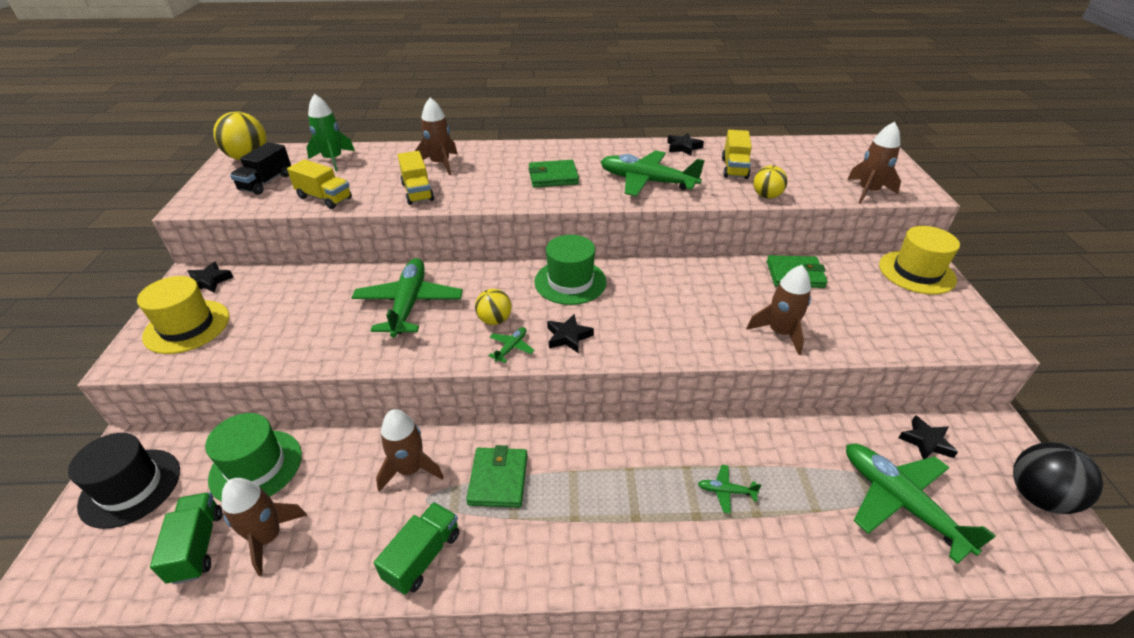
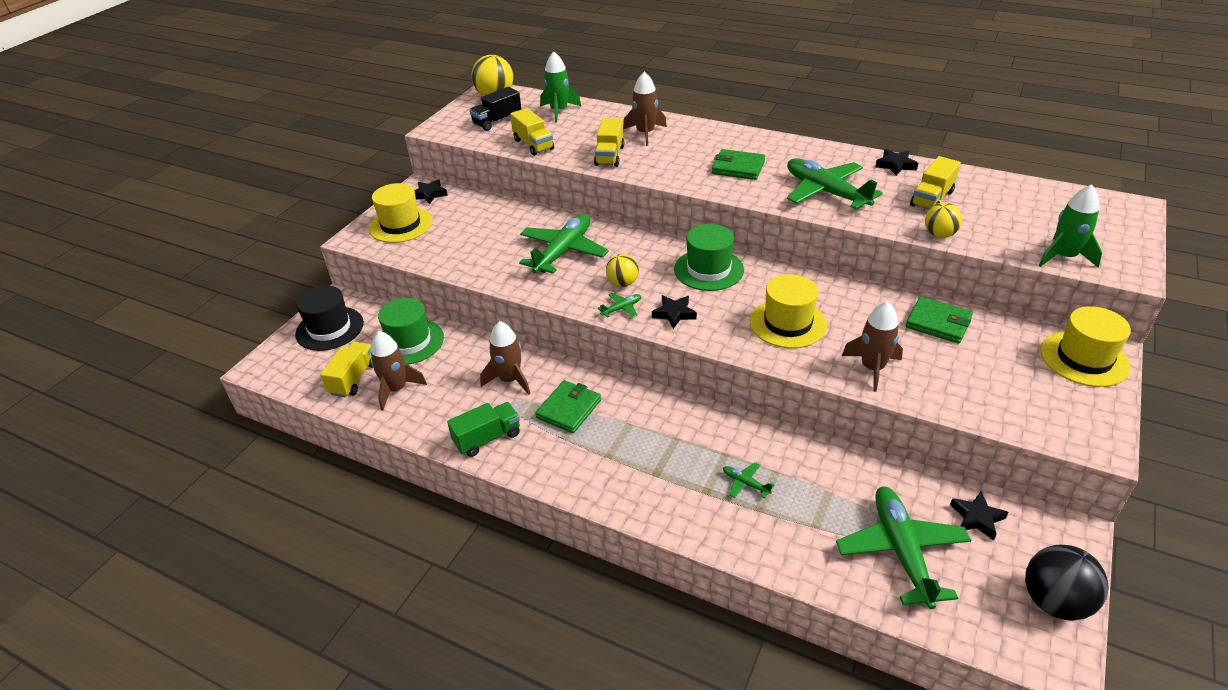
camera: 30 degrees right, 0 degrees up
green truck [150,492,222,584] -> yellow truck [320,342,373,397]
brown rocket [847,122,901,204] -> green rocket [1039,185,1102,268]
none -> yellow hat [750,274,827,348]

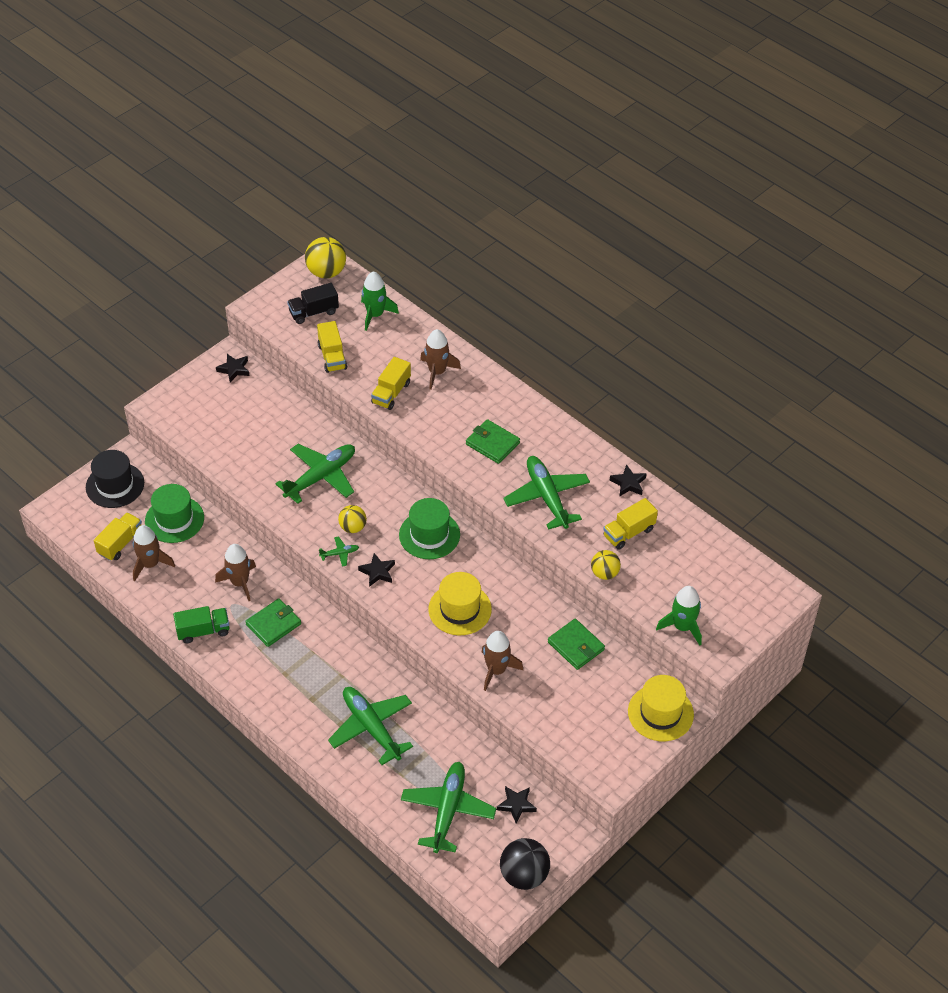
camera: 15 degrees right, 10 degrees up
yellow hat [369,183,432,243] -> none
green plane [723,462,775,498] -> green plane [328,687,413,765], size x2.36

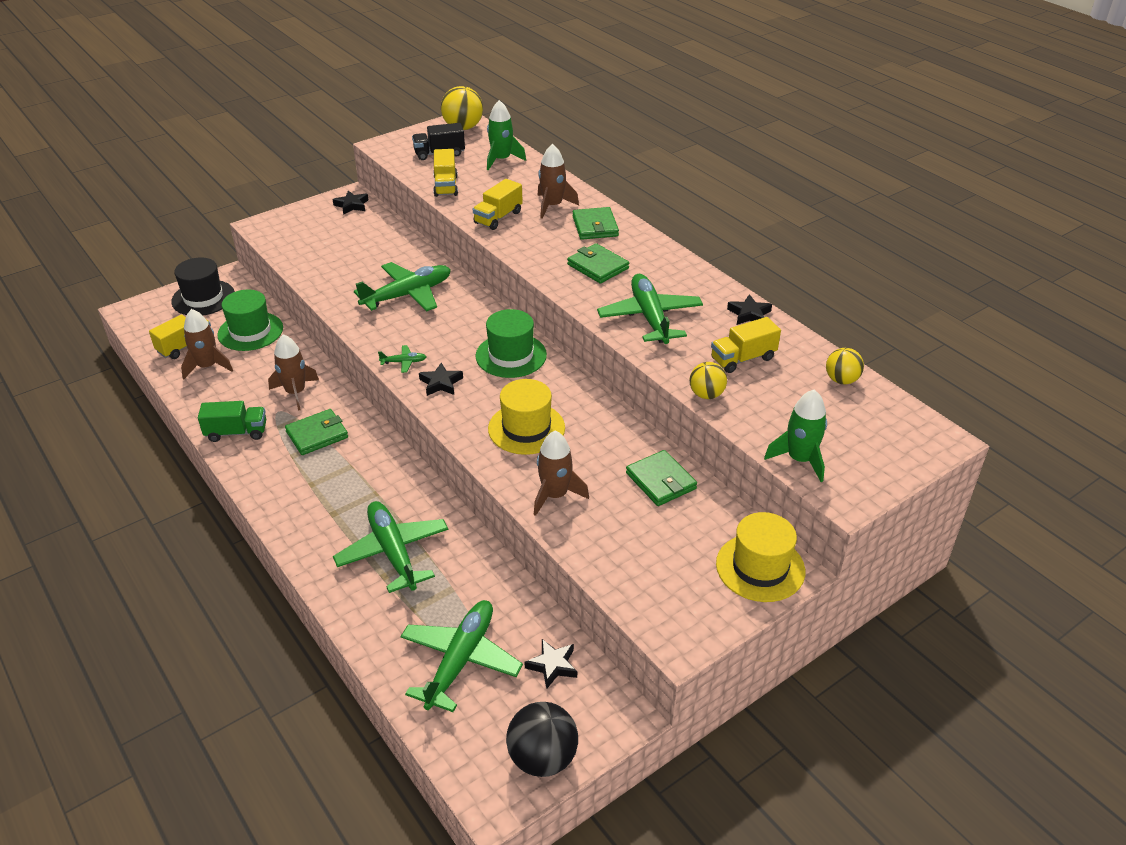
camera: 10 degrees right, 10 degrees down
yellow ball [338,505,367,533] -> yellow ball moved to [826,348,864,384]
none -> green wallet [572,207,619,240]

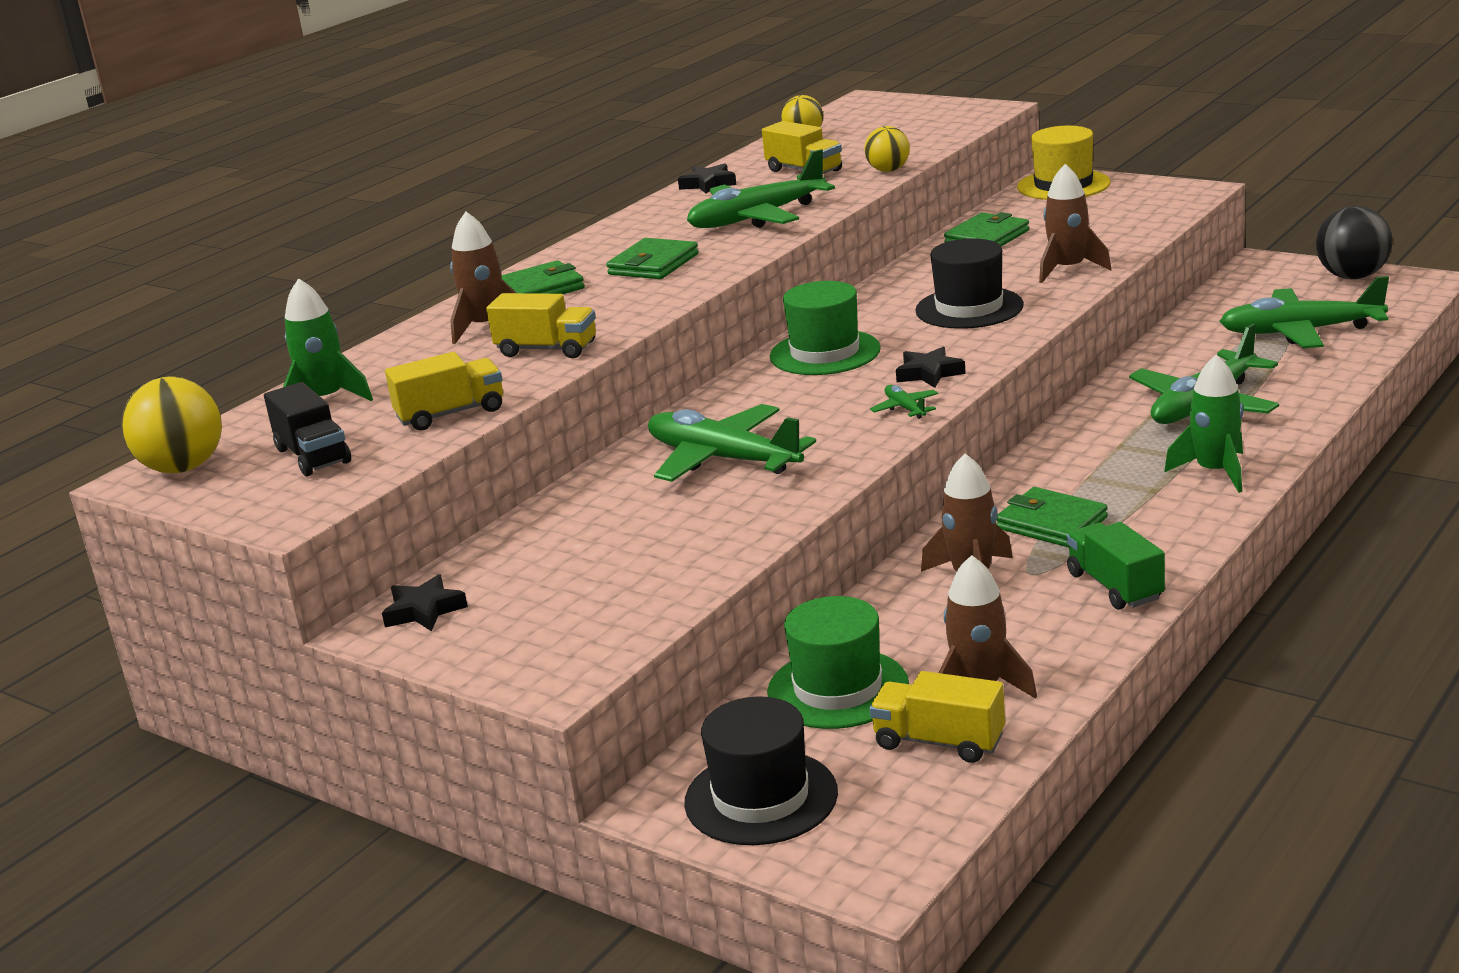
camera: 105 degrees left, 15 degrees down
yellow hat [488,379,565,455] -> black hat [915,238,1024,329]
black star [525,639,577,689] -> none
green rocket [764,390,827,482] -> green rocket moved to [1164,355,1243,493]

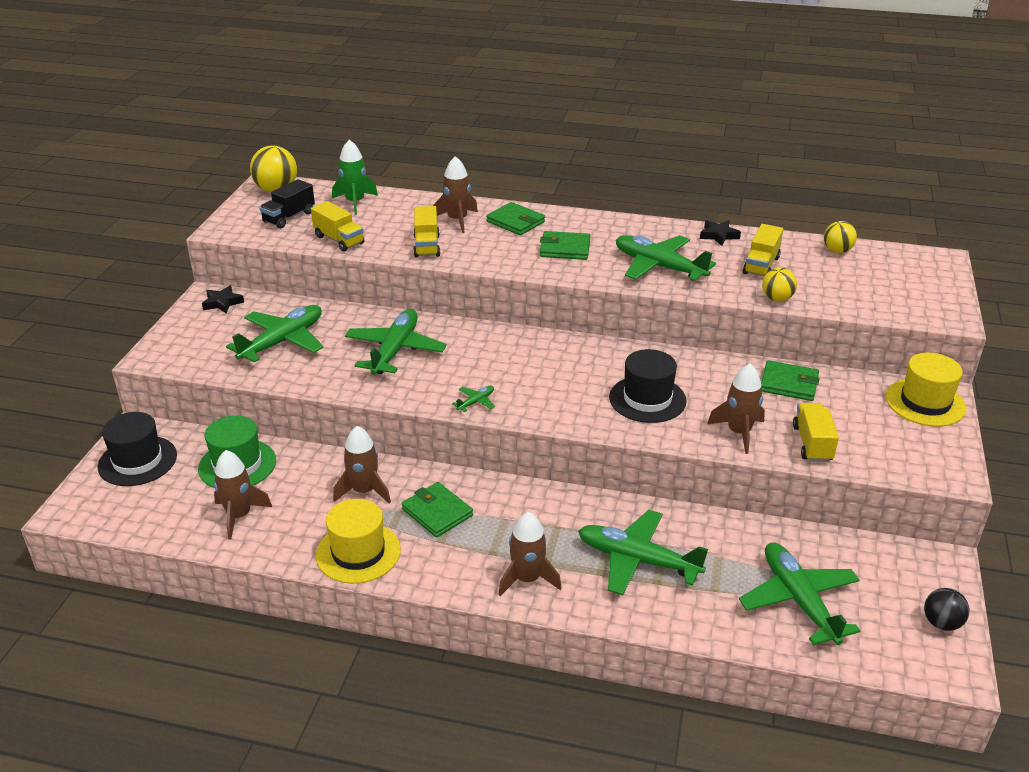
camera: 65 degrees right, 10 degrees up
green hat [770,281,881,375] -> none
yellow truck [869,671,1005,763] -> yellow truck moved to [793,403,839,462]
black star [896,347,966,388] -> none
green wallet [996,487,1108,547] -> green wallet turned 60 degrees counterclockwise [402,482,473,537]
green truck [1067,522,1165,609] -> yellow hat [316,499,401,584]
green rocket [1164,355,1243,493] -> brown rocket [498,512,562,596]
black ball [1316,206,1392,279] -> black ball [924,588,969,631], size x0.63
none -> green plane [226,305,324,362]

